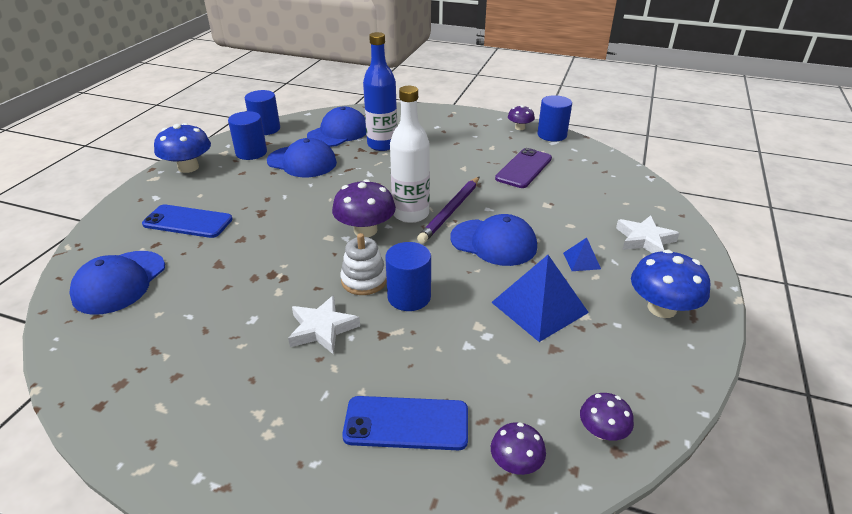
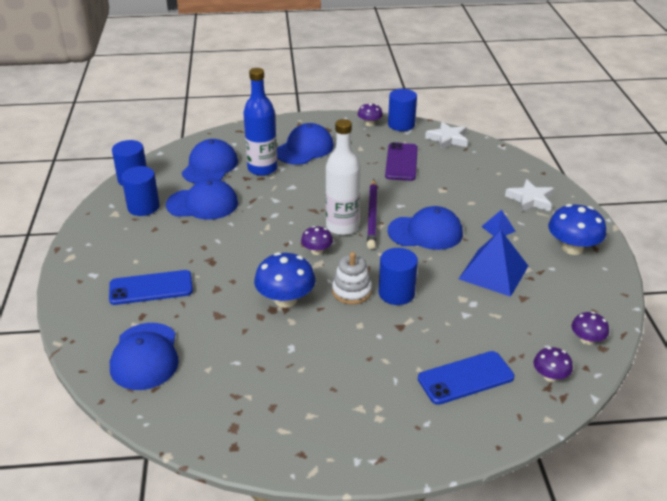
camera: 25 degrees left, 0 degrees up
blue mushroom [154,123,211,173] -> blue mushroom moved to [254,252,315,308]
white star [288,295,360,354] -> white star moved to [425,122,468,150]
purple mushroom [332,179,396,237] -> purple mushroom [301,226,333,255], size x0.57
none -> blue cap [277,123,334,165]

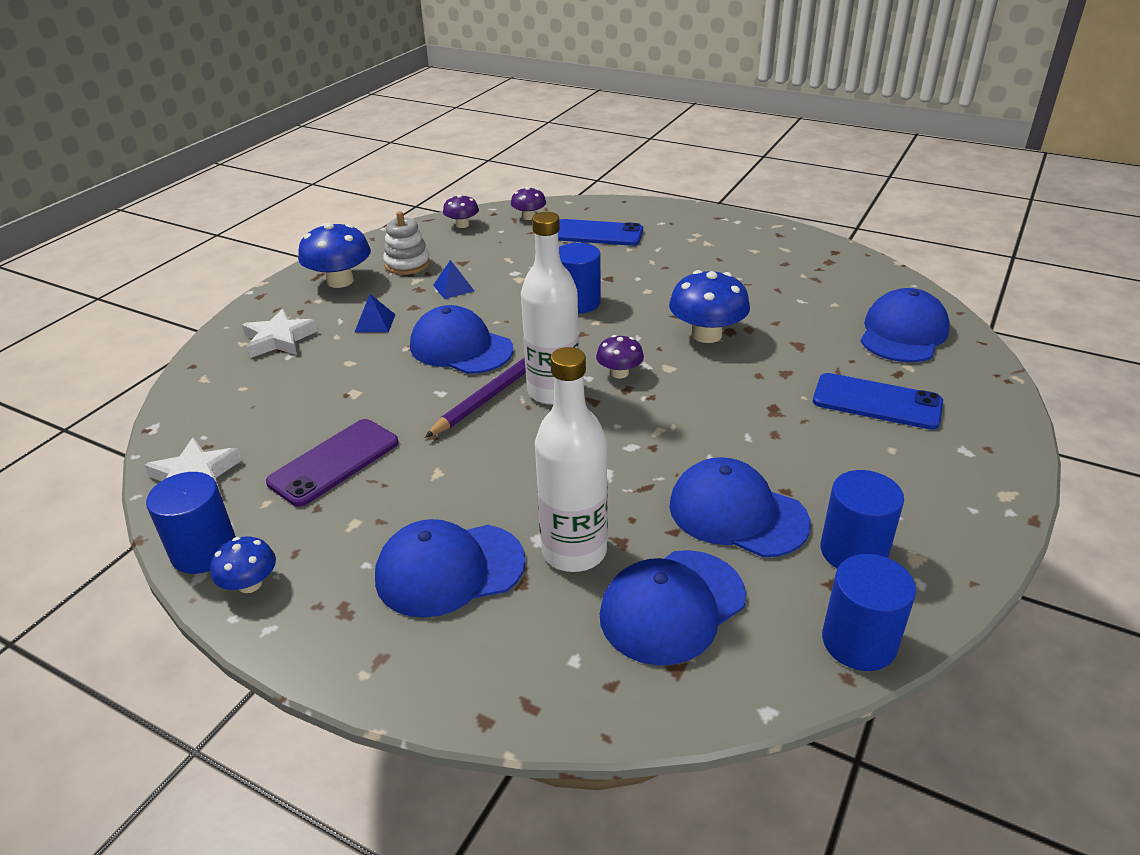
camera: 145 degrees left, 0 degrees up
blue bottle [243,68,277,176] -> white bottle [535,347,608,572]
white stacking toy [332,252,372,304] -> white stacking toy moved to [383,211,430,275]
purple mushroom [358,103,383,126] -> blue mushroom [210,536,276,593]
blue pyramid [459,230,528,297] -> blue pyramid [433,260,474,299], size x0.48

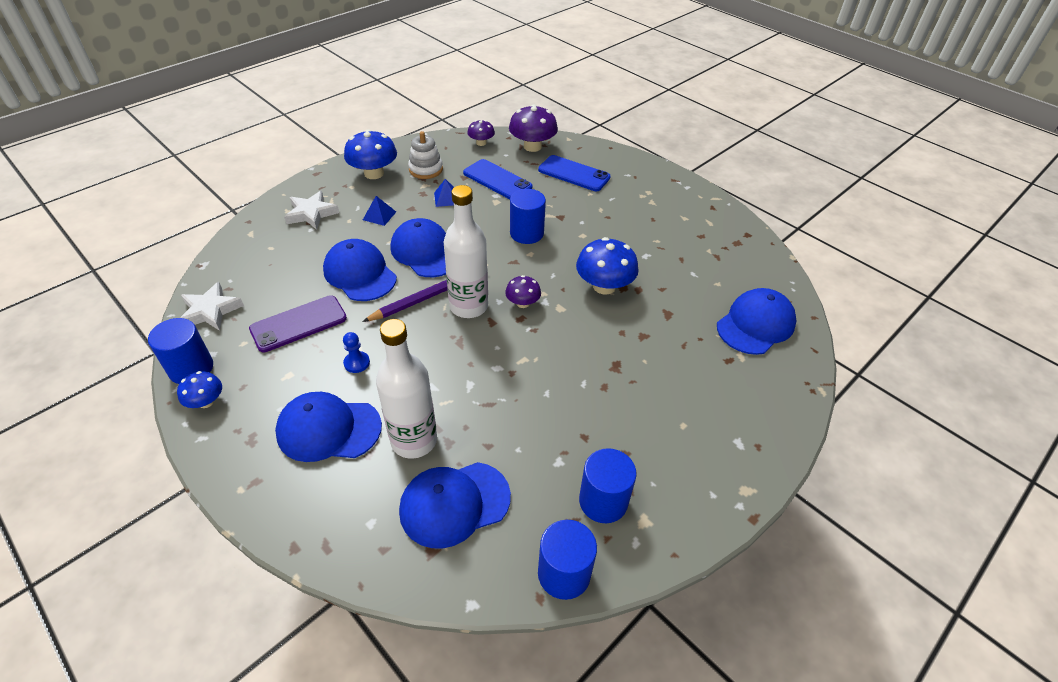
camera: 15 degrees right, 10 degrees up
purple mushroom [511,187,546,220] -> purple mushroom [509,105,558,152], size x1.76
blue cap [669,457,811,558] -> blue cap moved to [323,239,397,301]
blue phone [813,373,943,430] -> blue phone moved to [463,159,532,199]
none -> blue pawn [343,332,370,373]

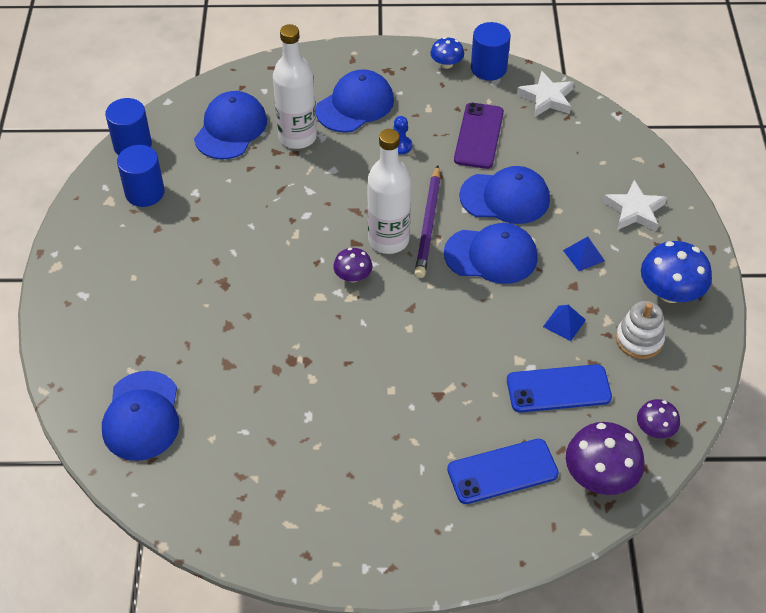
camera: 135 degrees right, 5 degrees up
blue cylinder [510,189,546,244] -> none
blue mushroom [576,237,639,295] -> none

